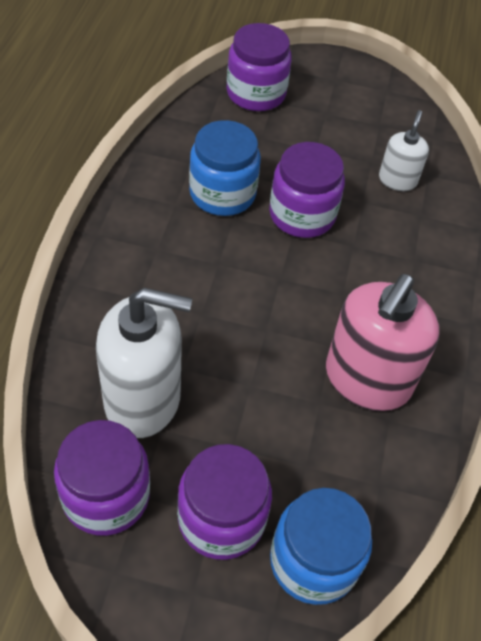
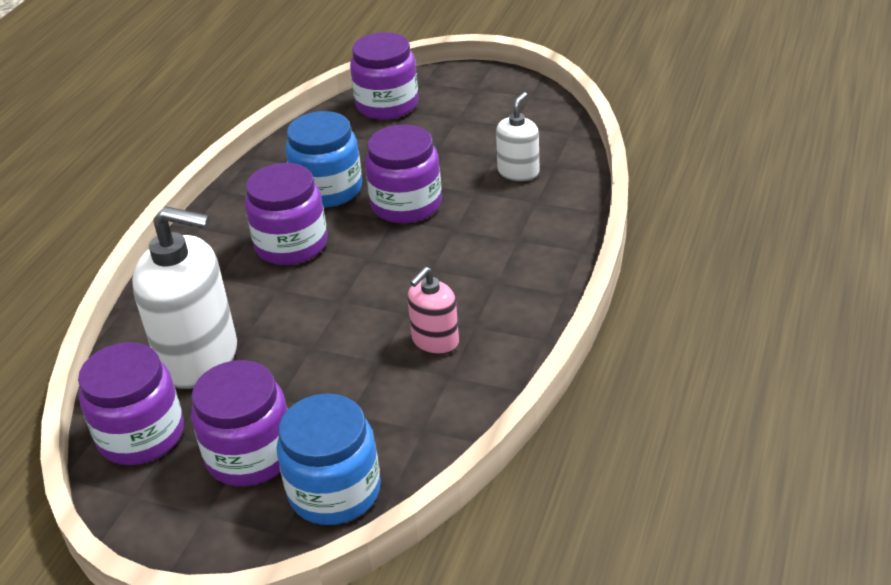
camera: 15 degrees right, 15 degrees down
pink soap dispenser [326,274,440,412] -> pink soap dispenser [407,267,459,355], size x0.53
none -> purple jar [245,163,327,265]

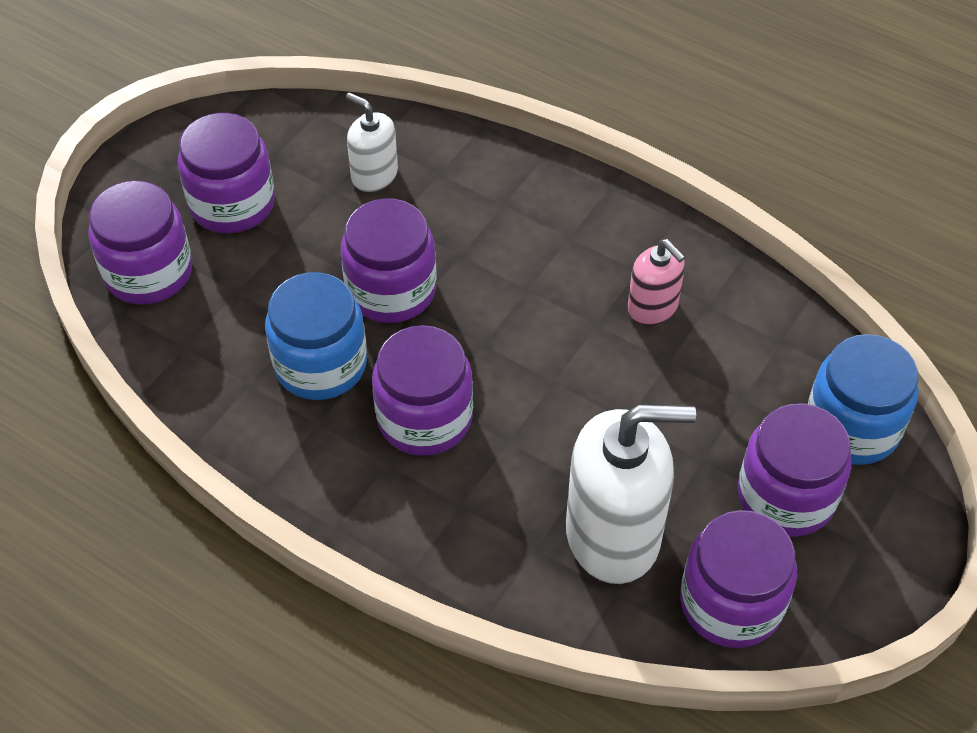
camera: 80 degrees left, 15 degrees up
white soap dispenser [132,206,237,389] -> white soap dispenser turned 60 degrees clockwise [566,405,696,584]
none -> purple jar [178,113,275,233]

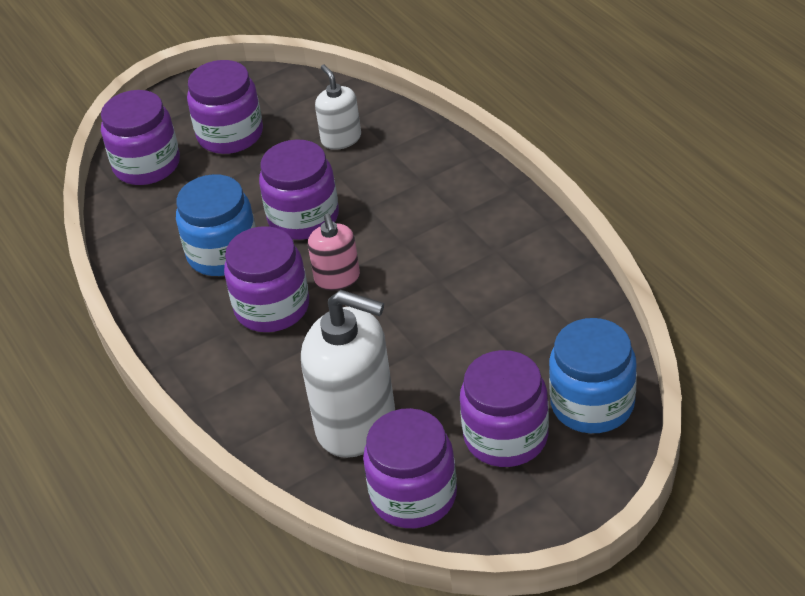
camera: 30 degrees right, 10 degrees down
pink soap dispenser [627,239,685,325] -> pink soap dispenser moved to [308,214,360,291]

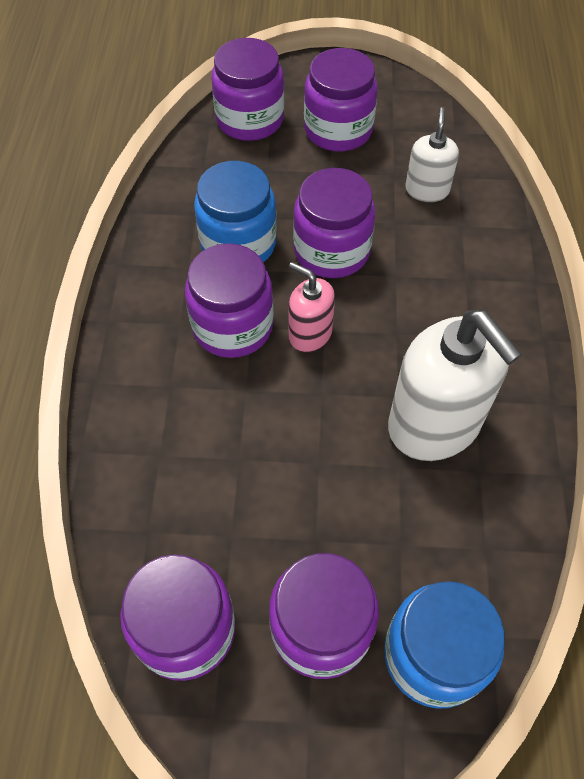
camera: 30 degrees right, 15 degrees up
white soap dispenser [301,290,395,458] -> white soap dispenser moved to [388,310,522,461]
pink soap dispenser [308,214,360,291] -> pink soap dispenser turned 105 degrees clockwise [288,262,335,352]

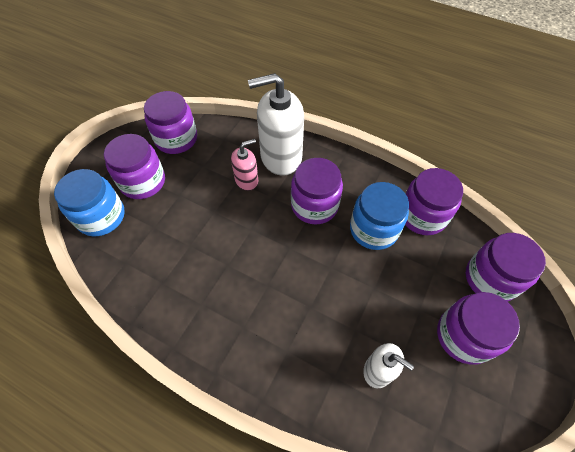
camera: 115 degrees right, 0 degrees up
pink soap dispenser [288,262,335,352] -> pink soap dispenser moved to [231,139,258,191]
purple jar [293,168,376,278] -> purple jar moved to [405,168,463,235]
white soap dispenser [388,310,522,461] -> white soap dispenser moved to [248,73,304,176]

